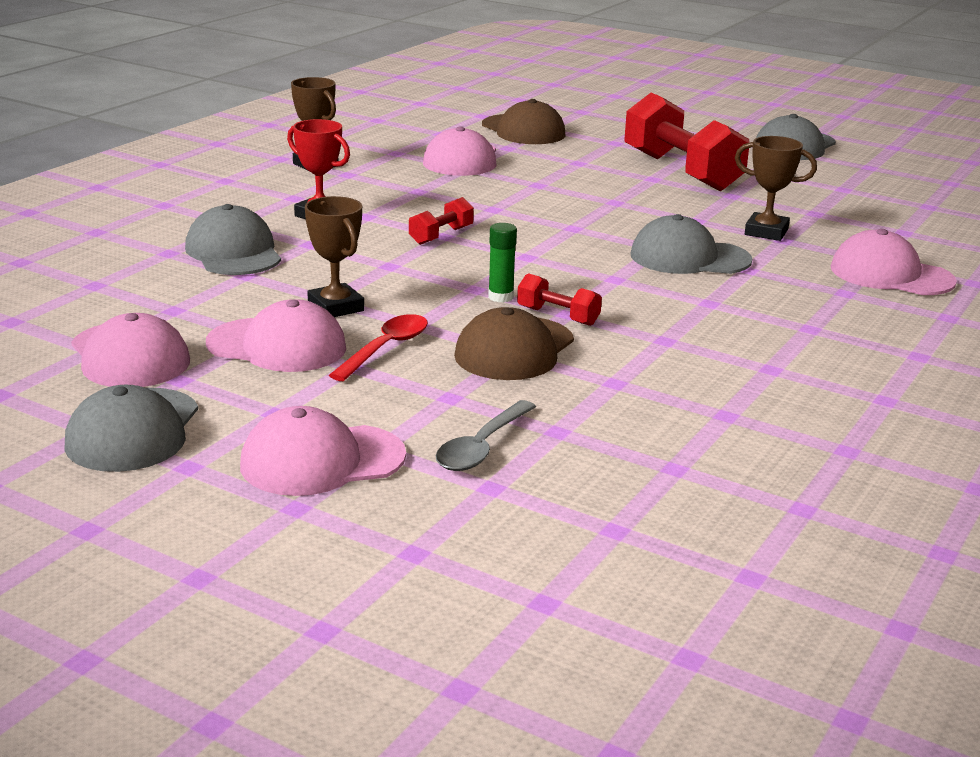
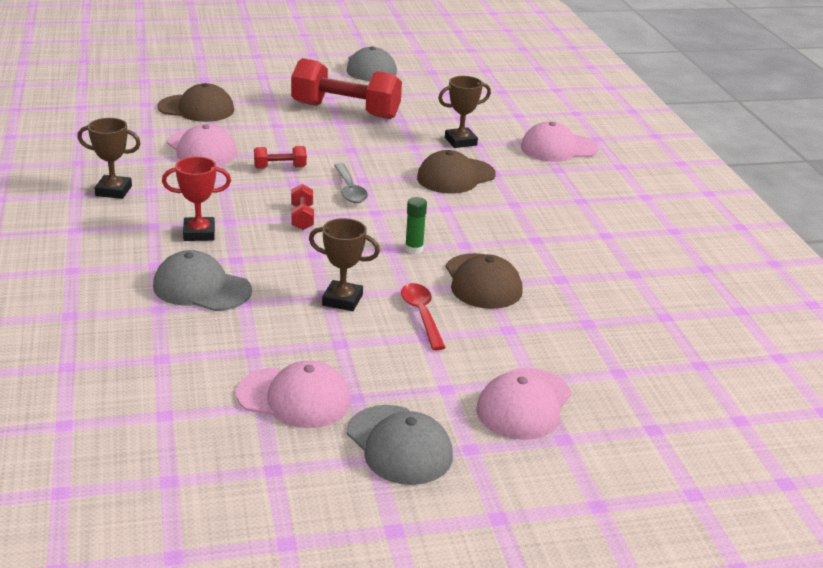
camera: 45 degrees left, 5 degrees up
pink cap [206,299,346,372] -> none
grey spoon [436,400,536,471] -> grey spoon moved to [334,163,368,203]
red dumbbell [517,273,602,326] -> red dumbbell moved to [254,146,307,169]
grey cap [630,214,752,274] -> brown cap [417,150,496,194]

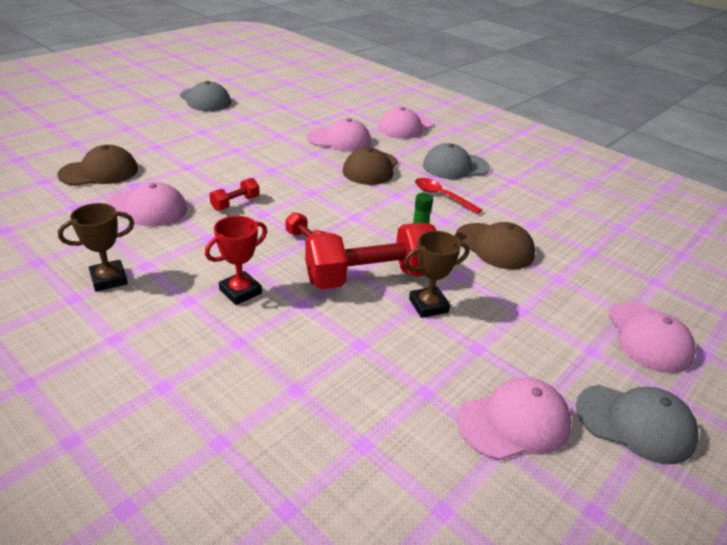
camera: 35 degrees left, 5 degrees up
grey cap [153,250,252,311] -> grey cap moved to [423,143,490,179]
red dumbbell [291,58,402,119] -> red dumbbell moved to [305,223,436,289]
grey spoon [334,163,368,203] -> none
red spoon [401,283,446,350] -> red spoon moved to [415,178,482,214]
brown trophy [438,76,491,148] -> pink cap [307,118,371,152]

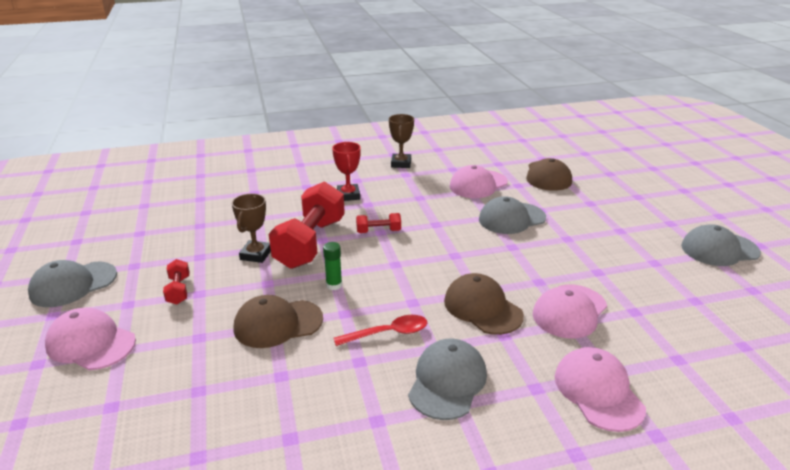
camera: 125 degrees right, 5 degrees down
red dumbbell [209,178,260,211] -> red dumbbell moved to [163,259,190,304]
pink cap [457,377,571,460] -> none
none -> grey cap [479,196,546,234]

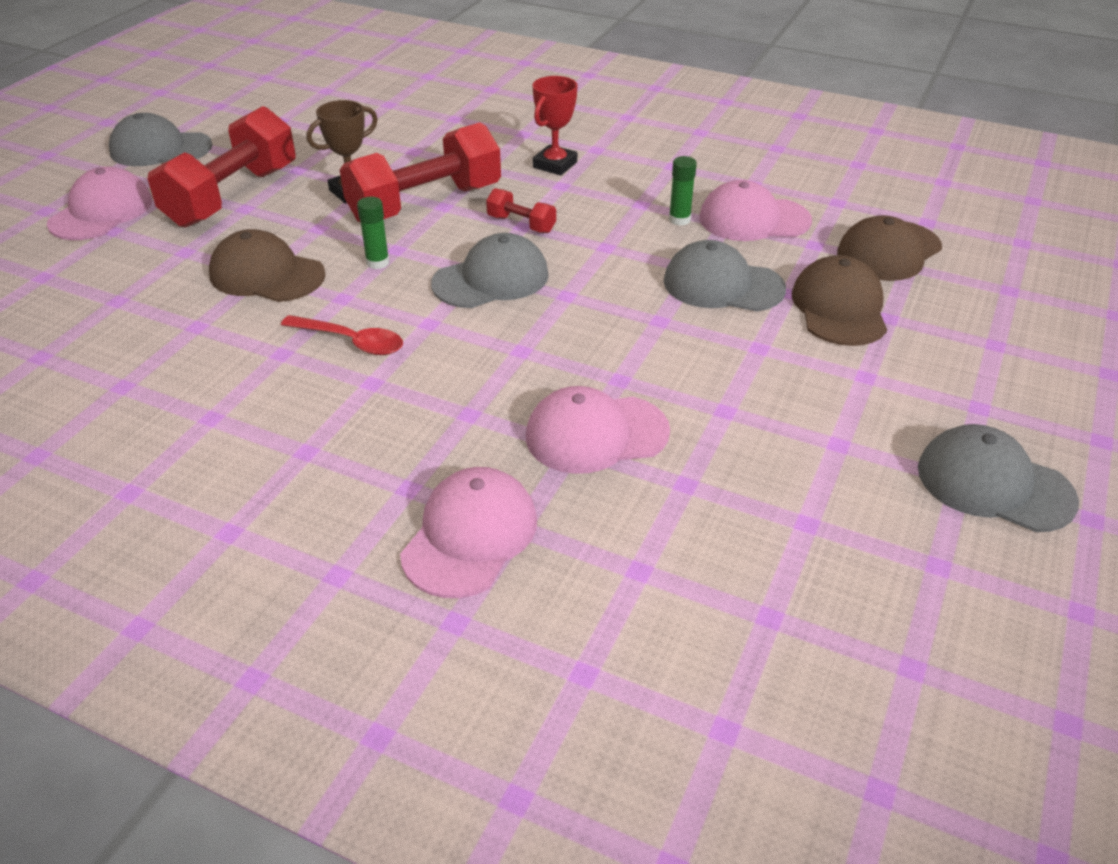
camera: 40 degrees right, 10 degrees up
pink cap [45,308,136,370] -> pink cap turned 45 degrees clockwise [47,167,152,240]
red dumbbell [163,259,190,304] -> red dumbbell [148,106,296,228], size x2.26
brown trophy [389,114,414,168] -> none
grey cap [408,338,487,420] -> grey cap moved to [431,233,549,308]
brown cap [444,273,524,335] -> brown cap moved to [792,255,887,346]
none -> green glue stick [669,156,697,226]

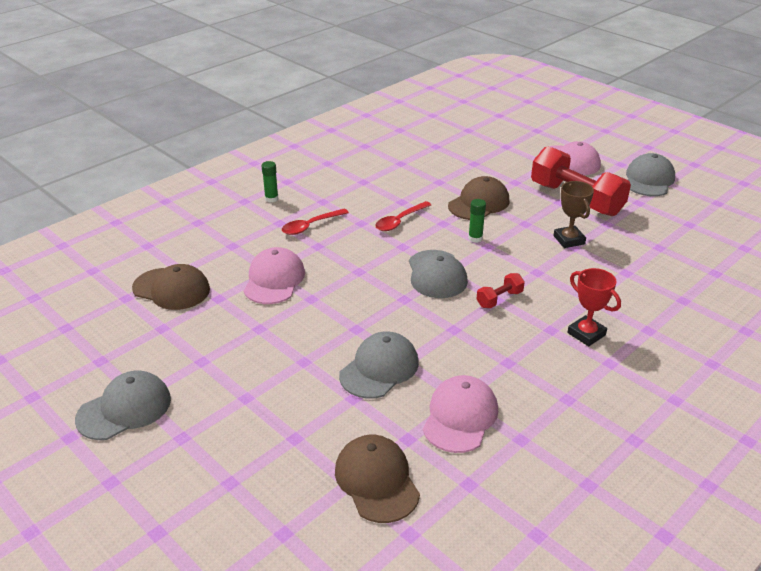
camera: 110 degrees right, 5 degrees down
red dumbbell [340,122,501,223] -> none
pink cap [400,467,537,598] -> none
green glue stick [669,156,697,226] -> green glue stick moved to [262,161,278,203]
brown cap [792,255,887,346] -> brown cap moved to [132,264,210,310]
none -> red spoon [282,209,349,235]

